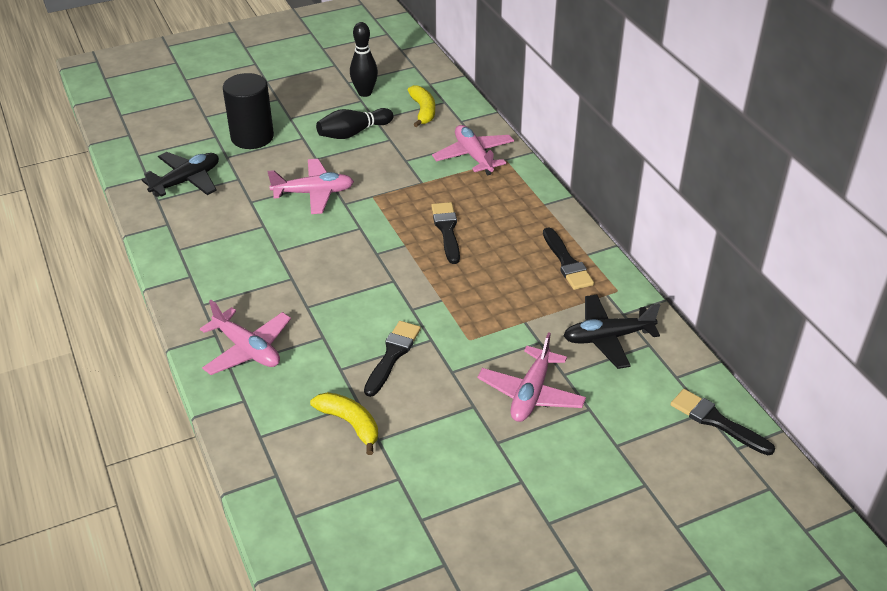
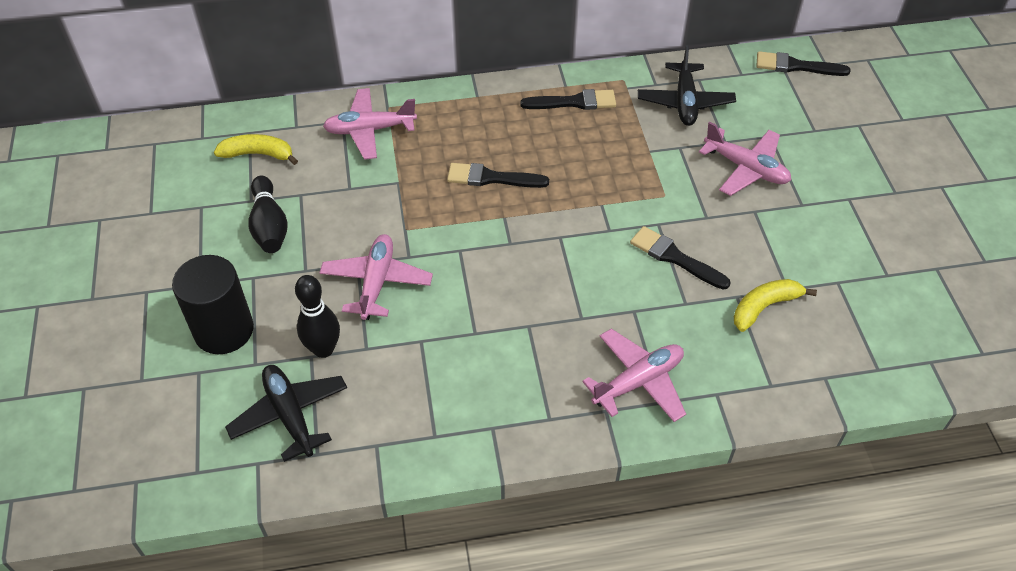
camera: 75 degrees left, 10 degrees up
black bowling pin [350,22,378,97] -> black bowling pin moved to [295,275,340,358]
black brush [671,389,775,455] -> black brush turned 45 degrees clockwise [757,51,851,76]

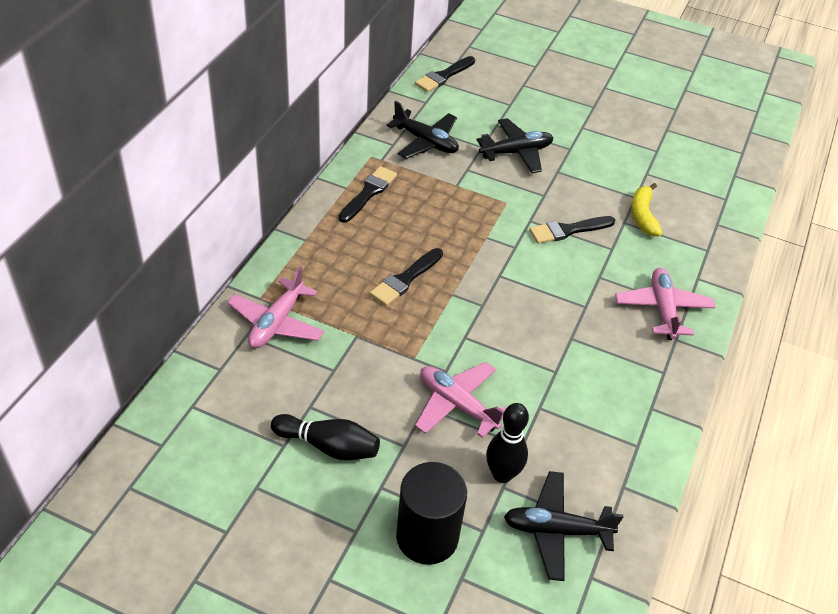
camera: 60 degrees left, 5 degrees down
yellow banana [214,134,298,165] -> none
pink plane [699,121,791,196] -> black plane [477,118,553,173]

